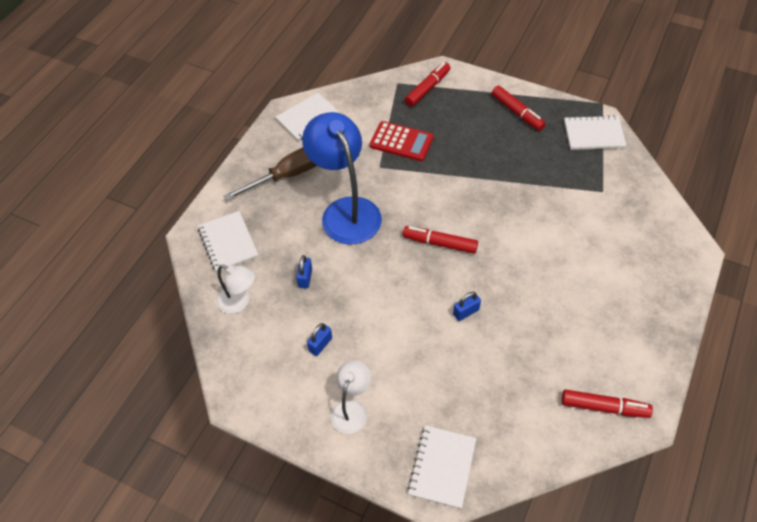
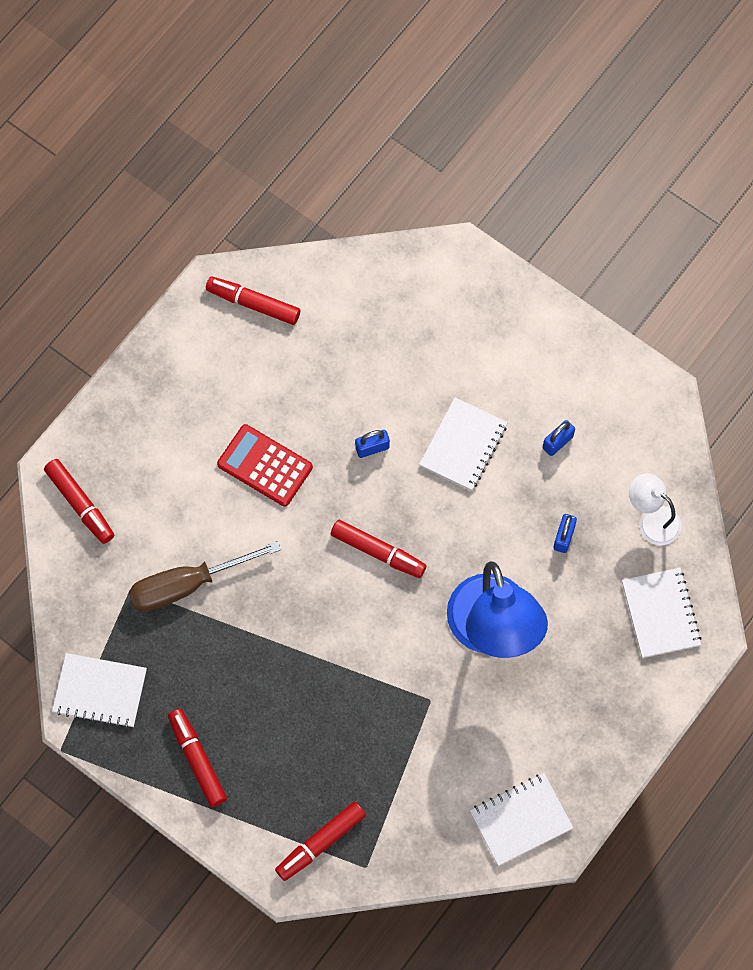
camera: 170 degrees left, 15 degrees up
brown screwdriver [224,147,317,200] -> brown screwdriver moved to [129,541,281,612]
white lamp [331,360,371,434] -> none
red calculator [370,121,434,161] -> red calculator moved to [217,424,313,507]
white notebook [408,425,476,509] -> white notebook moved to [419,398,508,491]
none -> red marker [44,459,114,544]

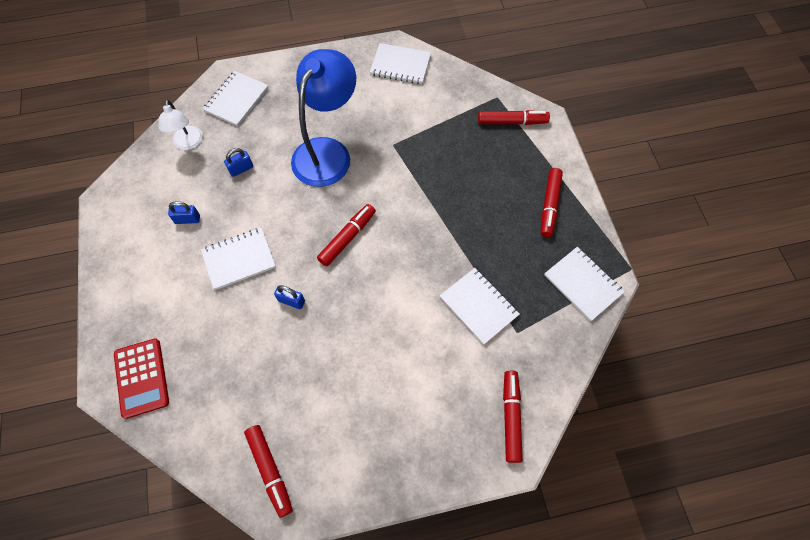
camera: 140 degrees left, 5 degrees down
brown screwdriver [129,541,281,612] -> white notebook [440,268,520,345]
red calculator [217,424,313,507] -> red calculator moved to [114,338,169,419]
red marker [330,520,427,578] -> red marker turned 60 degrees clockwise [317,204,376,267]

